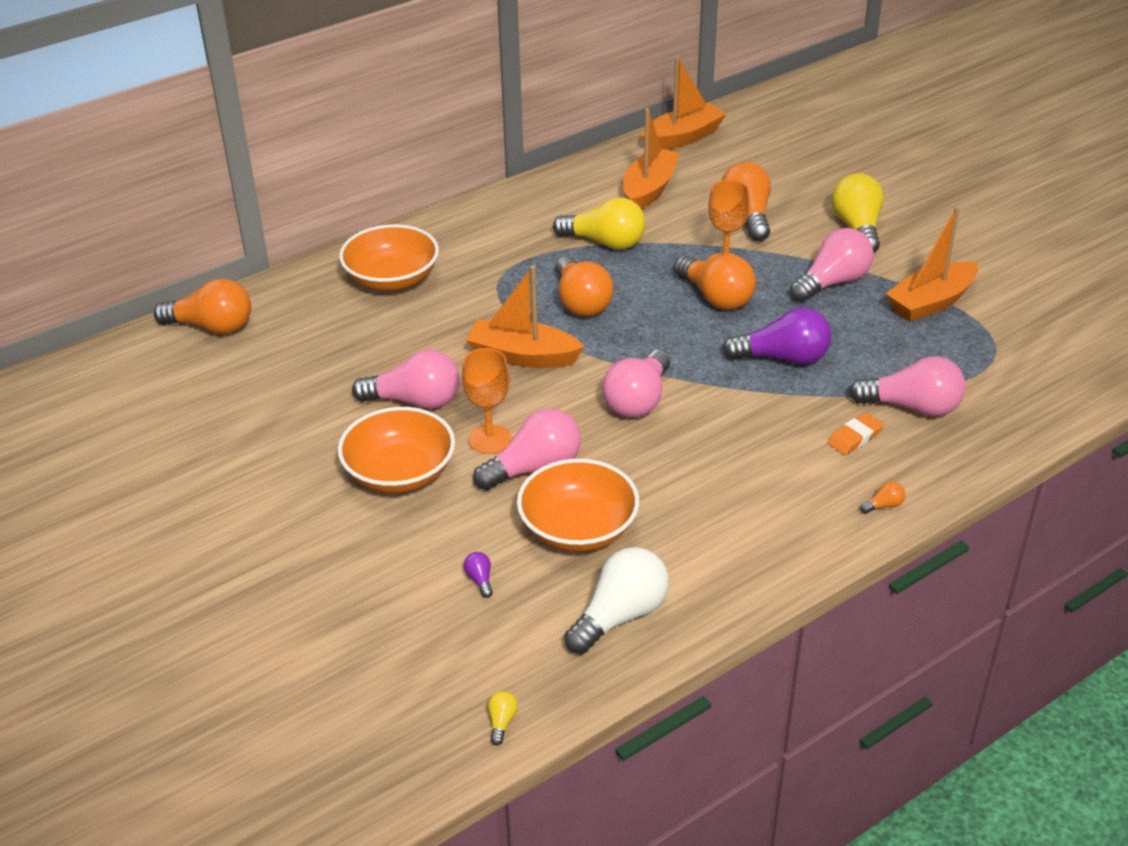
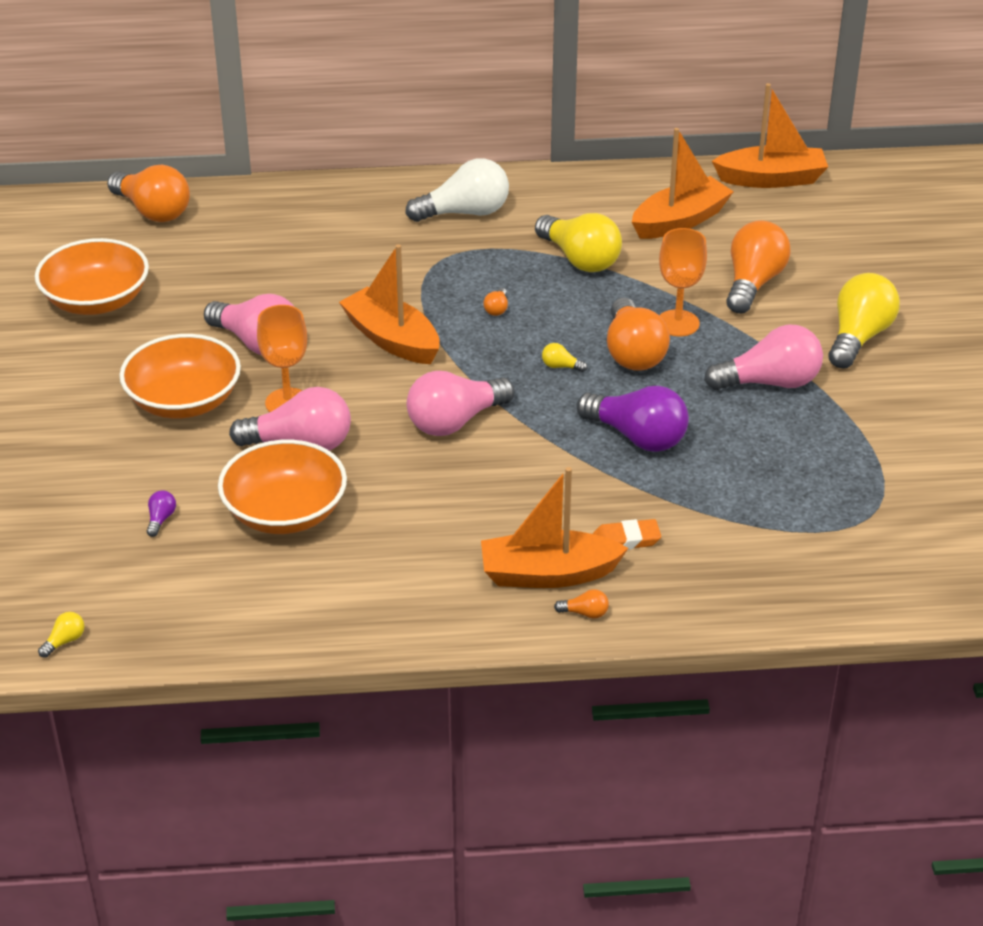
camera: 30 degrees right, 0 degrees up
orange bowl [339,224,439,291] -> orange bowl moved to [35,238,149,315]
orange light bulb [555,256,613,317] -> orange light bulb [483,288,508,316], size x0.40
white light bulb [564,547,669,654] -> white light bulb moved to [405,158,509,222]
pink light bulb [849,356,965,417] -> none
orange boat [885,207,978,322] -> orange boat moved to [481,467,628,588]
none -> yellow light bulb [542,343,587,372]

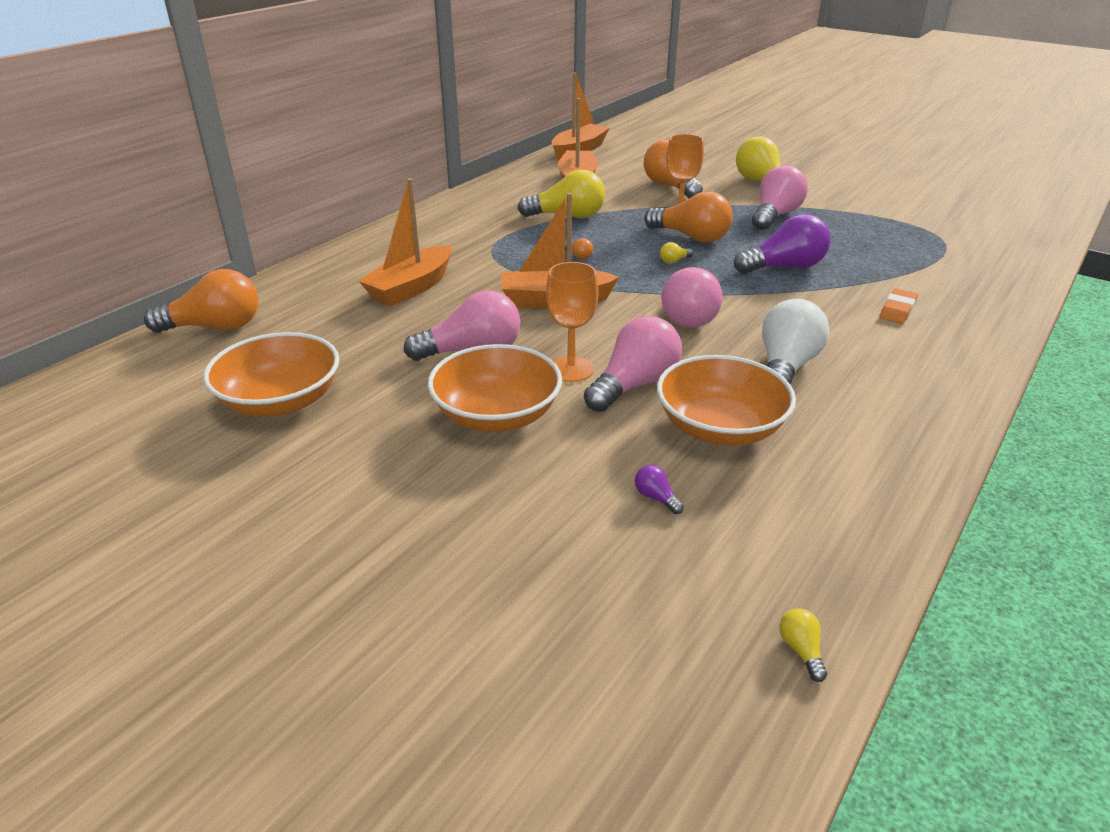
camera: 50 degrees left, 5 degrees down
white light bulb [405,158,509,222] -> white light bulb moved to [762,299,829,385]
orange boat [481,467,628,588] -> orange boat moved to [359,178,452,306]
orange light bulb [554,589,609,619] -> none

